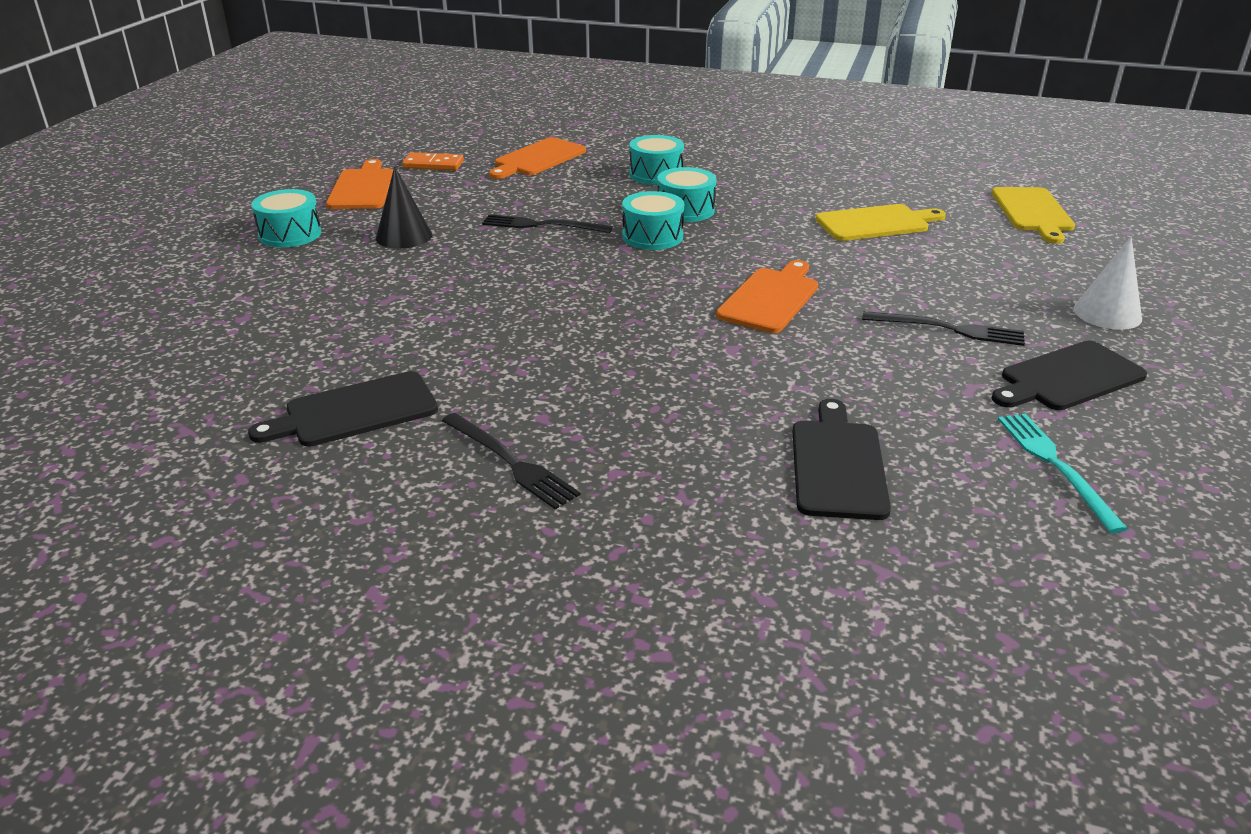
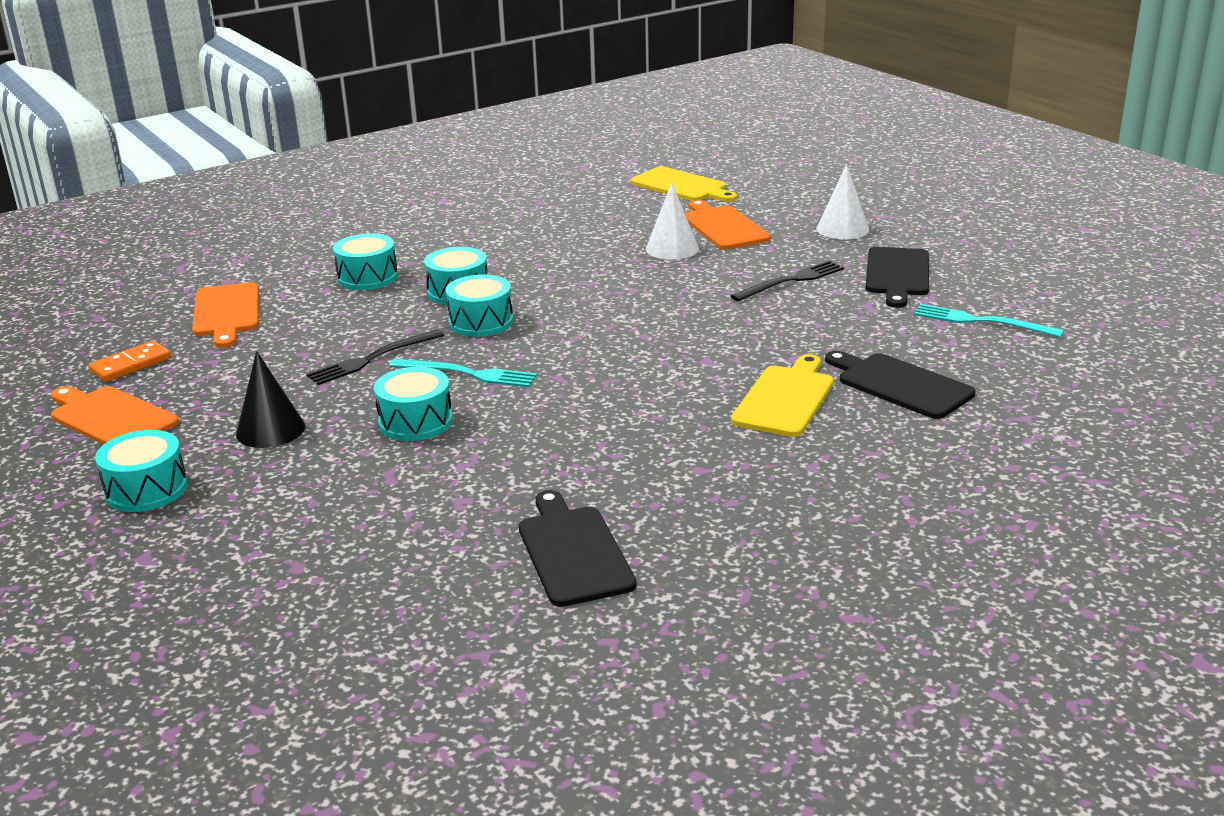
camera: 50 degrees left, 5 degrees down
black cutting board [248,371,438,447] -> black cutting board turned 150 degrees clockwise [519,490,636,607]
black fork [442,413,580,510] -> none
orange cutting board [716,260,818,333] -> orange cutting board moved to [685,199,771,250]
yellow cutting board [815,204,946,241] -> yellow cutting board moved to [731,354,834,437]
none -> turquoise drum [374,367,453,441]
none -> turquoise fork [389,359,537,387]
none -> white cone [646,183,699,260]

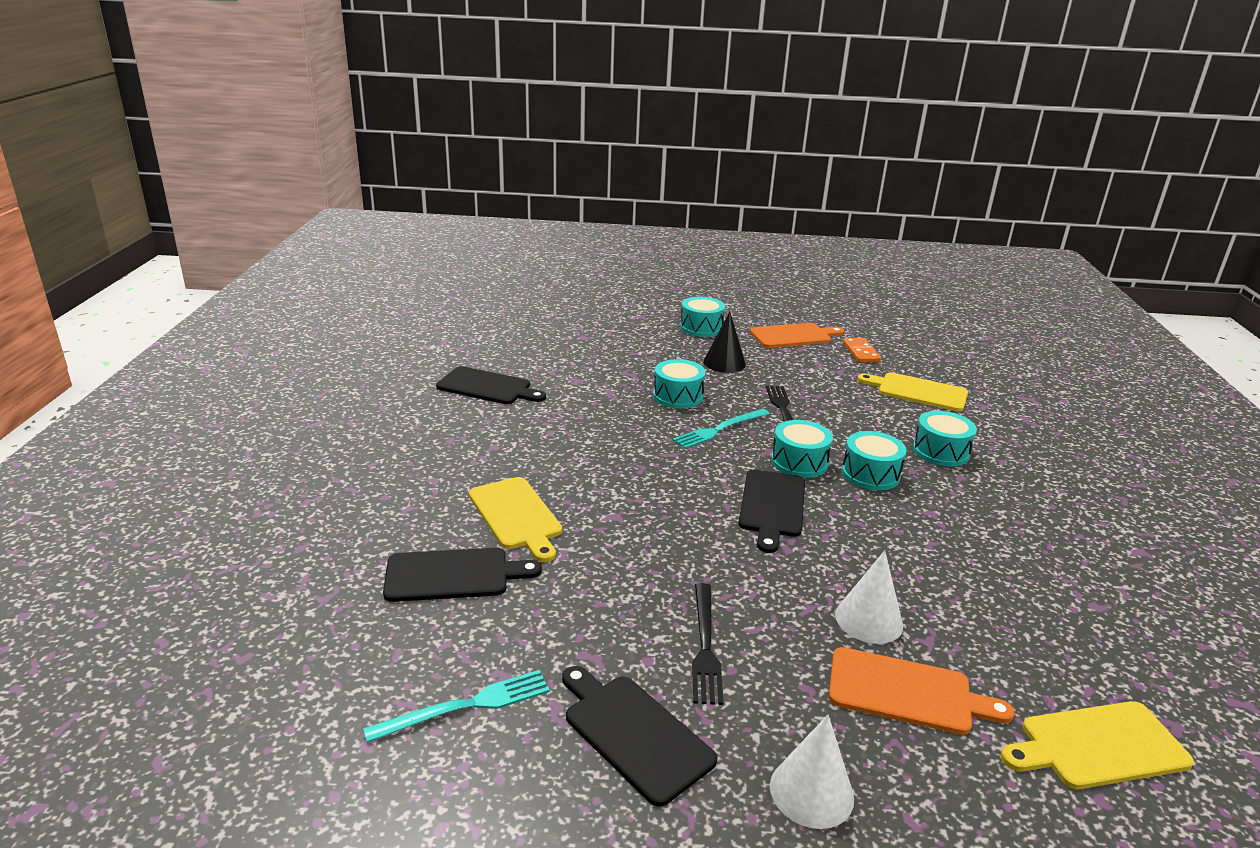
camera: 125 degrees right, 0 degrees up
orange cutting board [192,282,259,348] -> yellow cutting board [857,372,968,412]
none -> black cutting board [738,469,805,553]

